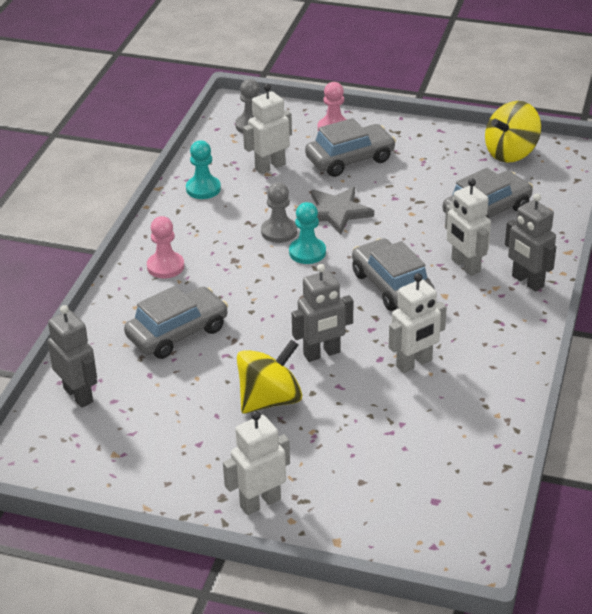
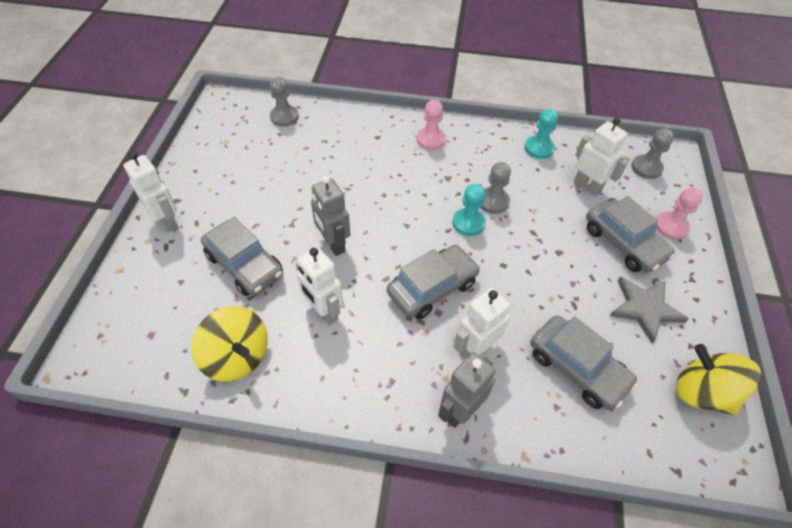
camera: 80 degrees right, 15 degrees up
grey robot [48,305,97,408] -> grey pawn [270,77,299,127]
grey car [124,286,228,359] -> grey car moved to [201,217,283,296]
yellow spinning top [237,340,302,414] -> yellow spinning top moved to [192,306,268,382]
grey star [311,187,374,235] -> grey star moved to [610,277,688,343]

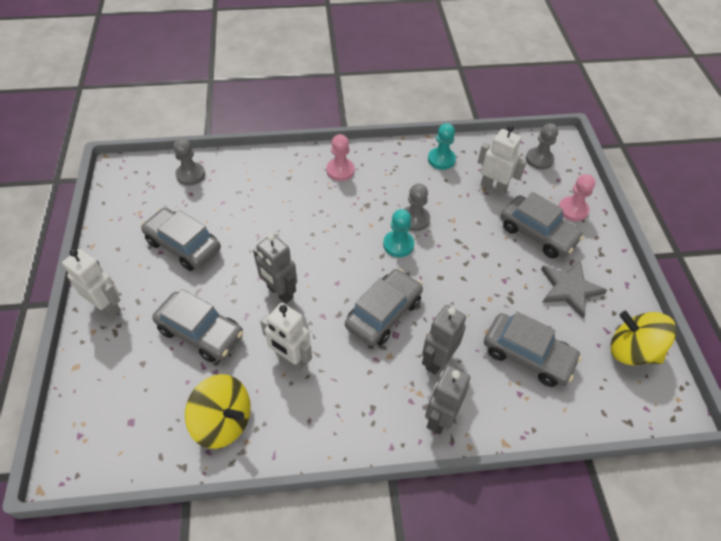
camera: 15 degrees left, 0 degrees up
white robot [454,288,510,359] -> grey robot [422,305,466,375]
none -> grey car [141,208,221,271]

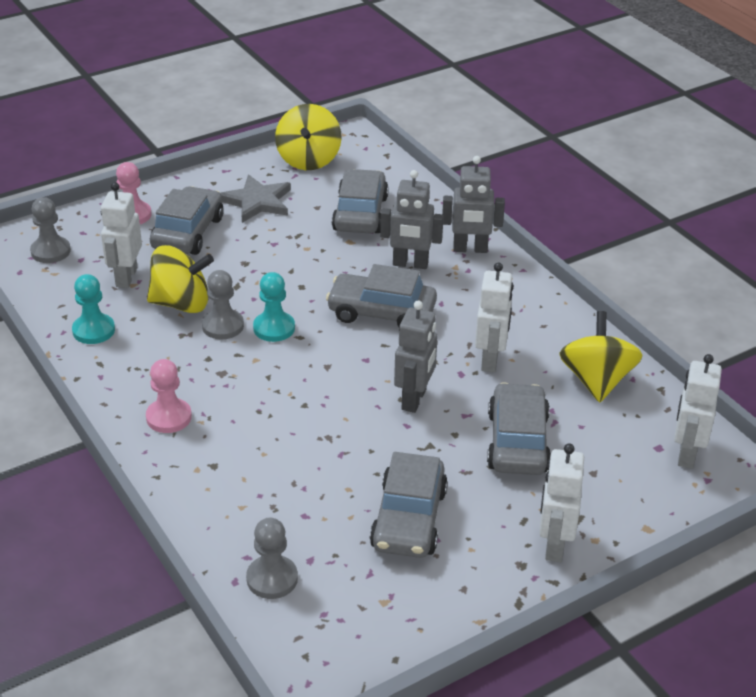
camera: 115 degrees left, 15 degrees down
none -> yellow spinning top [147,245,214,313]
none -> white robot [674,354,722,469]

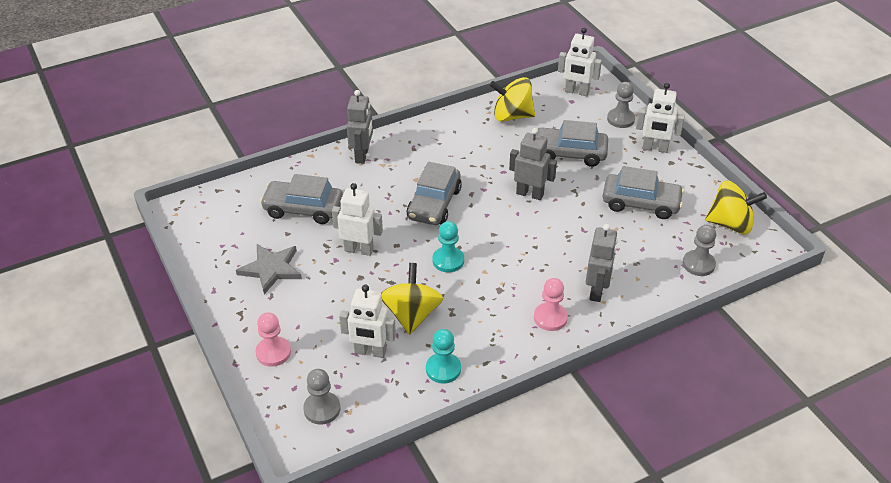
camera: 85 degrees left, 5 degrees up
grey car [150,186,224,255] -> none
grey pawn [202,270,244,340] -> grey pawn moved to [607,82,635,128]
yellow spinning top [275,104,342,170] -> yellow spinning top moved to [705,181,767,234]
grey robot [380,170,444,269] -> grey robot moved to [586,224,618,302]
white robot [475,262,513,372] -> white robot moved to [332,183,383,256]

